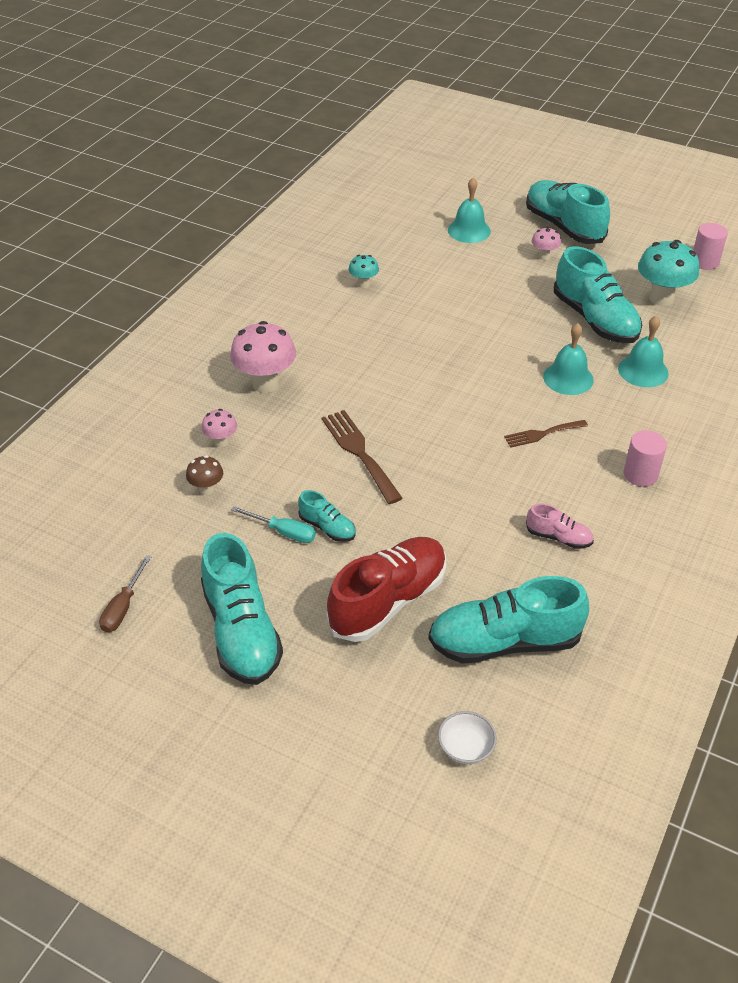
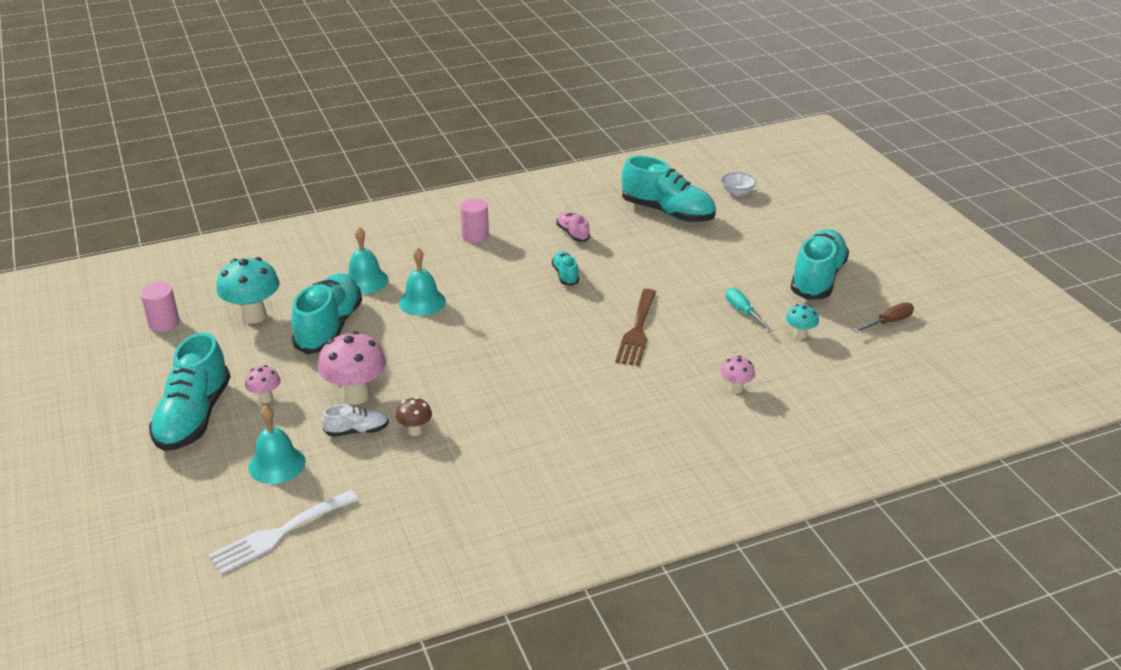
camera: 140 degrees left, 10 degrees down
brown mushroom [186,455,223,495] -> brown mushroom moved to [396,397,432,436]
pink mushroom [230,321,296,393] -> pink mushroom moved to [318,331,386,405]
turquoise shoe [298,490,356,542] -> turquoise shoe moved to [552,251,579,286]
red shoe [326,537,446,642] -> none
turquoise mushroom [349,255,379,288] -> turquoise mushroom moved to [786,304,819,339]
brown fork [504,420,588,448] -> none
none -> white fork [208,490,359,575]
none -> white shoe [322,404,389,437]

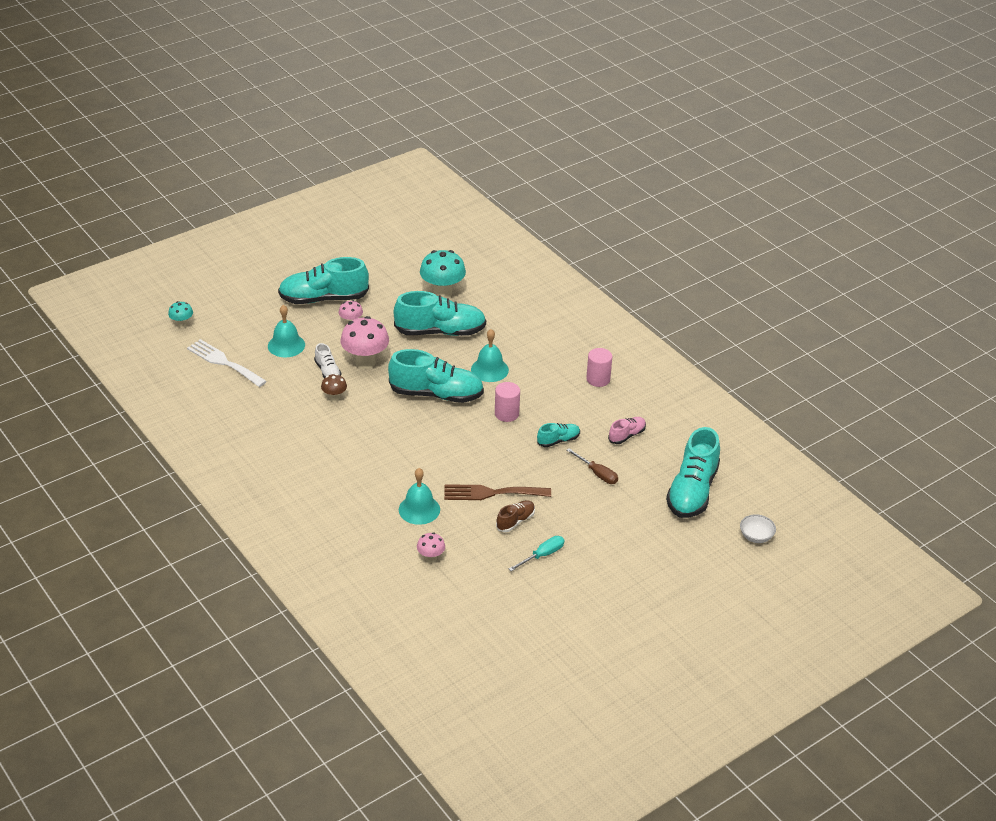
camera: 75 degrees right, 5 degrees up
pink cylinder [140,282,180,332] -> pink cylinder moved to [495,382,520,422]
turquoise bell [347,227,389,294] -> turquoise bell moved to [399,468,440,525]
turquoise mushroom [786,304,819,339] -> turquoise mushroom moved to [168,301,193,328]
turquoise shoe [791,229,849,300] -> turquoise shoe moved to [388,349,484,403]
brown screwdriver [853,302,914,333] -> brown screwdriver moved to [567,448,618,484]
none -> brown shoe [496,500,535,532]

